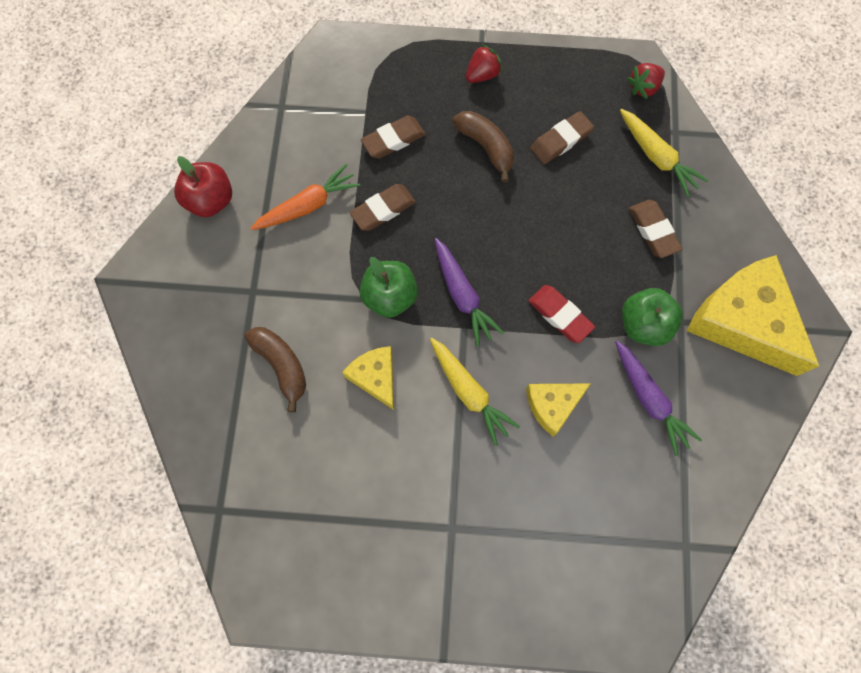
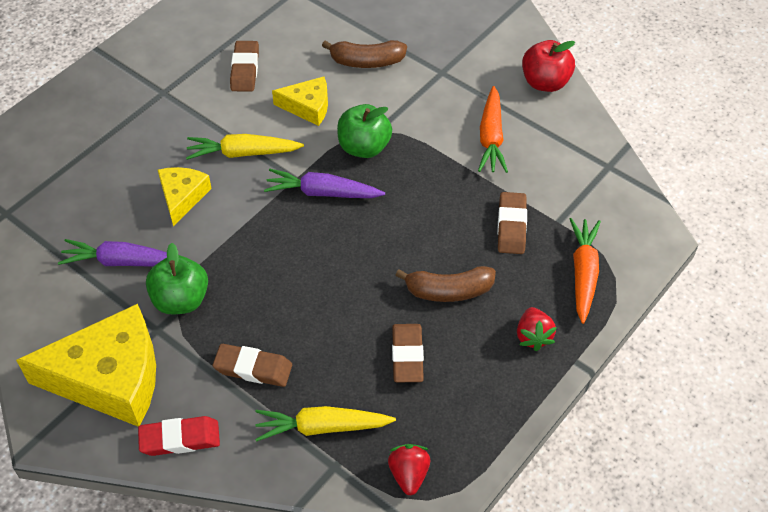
camera: 125 degrees right, 20 degrees down
brown eraser [349,184,416,231] -> brown eraser moved to [230,41,259,92]
red eraser [528,285,595,343] -> red eraser moved to [138,416,220,456]
none -> orange carrot [570,218,601,324]

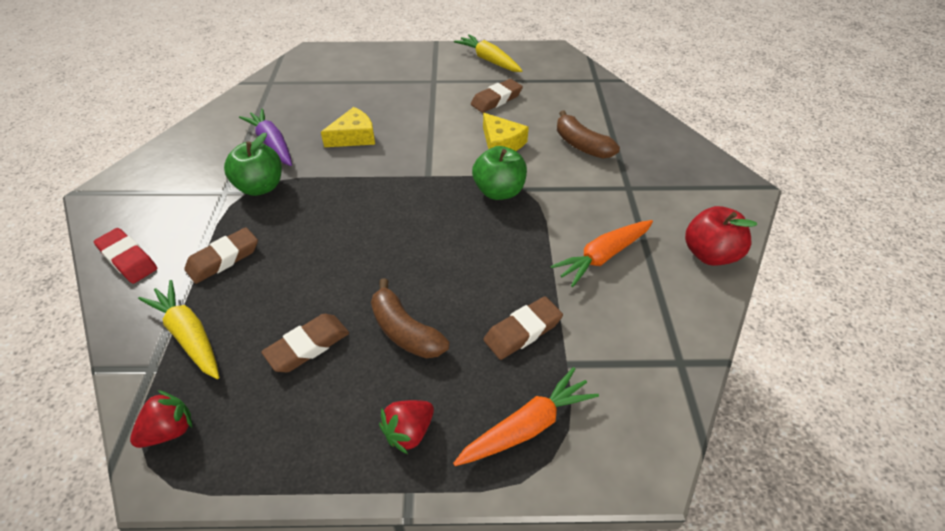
camera: 50 degrees right, 5 degrees down
yellow cheese [16,304,156,427] -> none
yellow carrot [186,134,304,160] -> yellow carrot moved to [454,34,522,72]
brown eraser [213,344,292,387] -> brown eraser turned 75 degrees clockwise [184,227,258,284]
purple carrot [264,169,385,198] -> none

